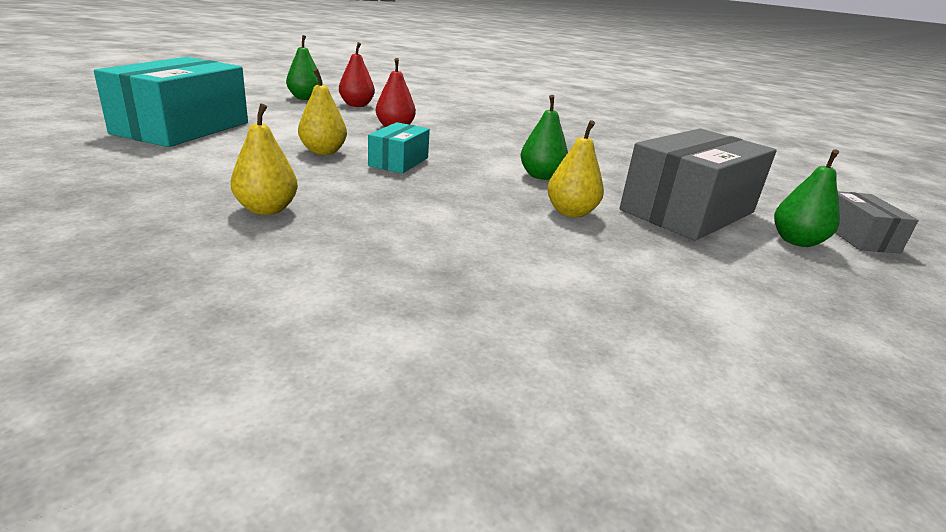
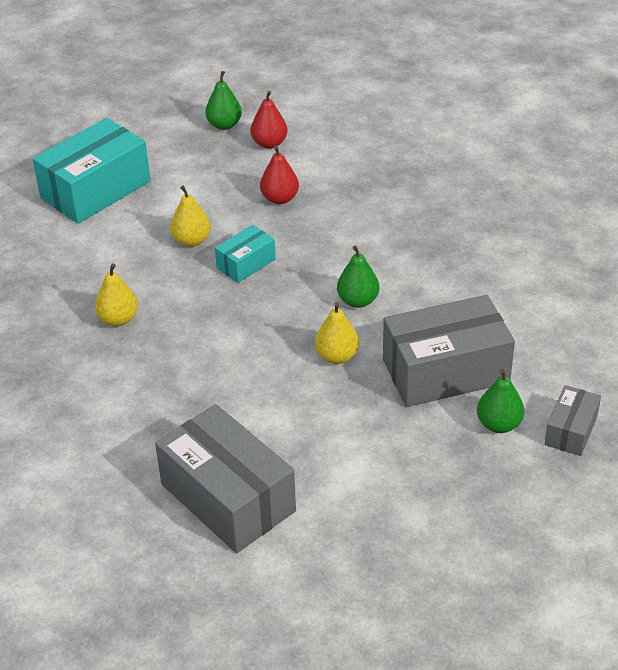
camera: 30 degrees right, 15 degrees up
none -> grey box [155,404,296,553]

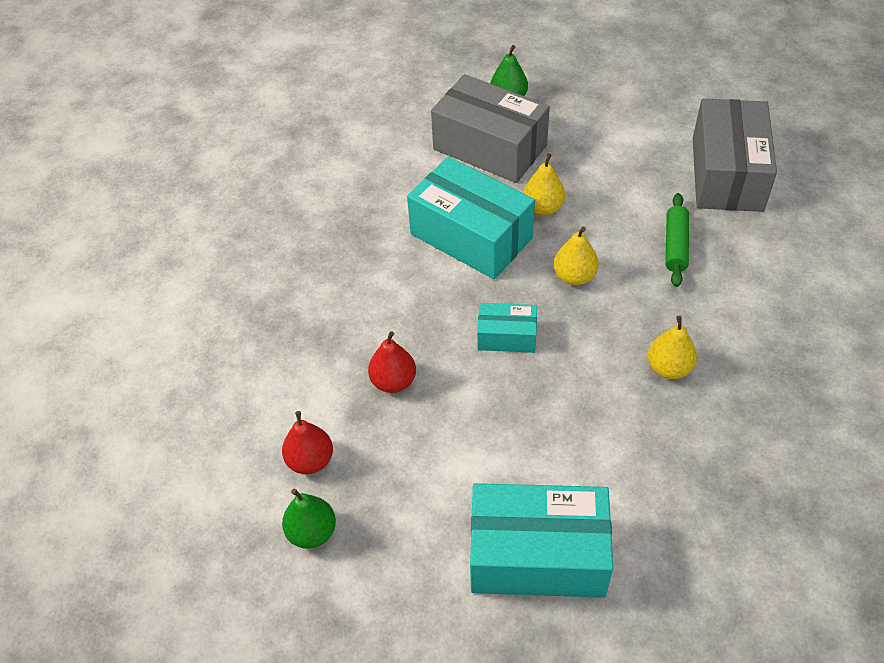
camera: 130 degrees left, 10 degrees up
yellow pear [170,185,211,247] -> yellow pear moved to [554,226,599,285]
green pear [337,245,379,308] -> turquoise box [407,156,535,279]
grey box [544,385,601,456] -> none
none -> green rolling pin [665,193,689,287]

